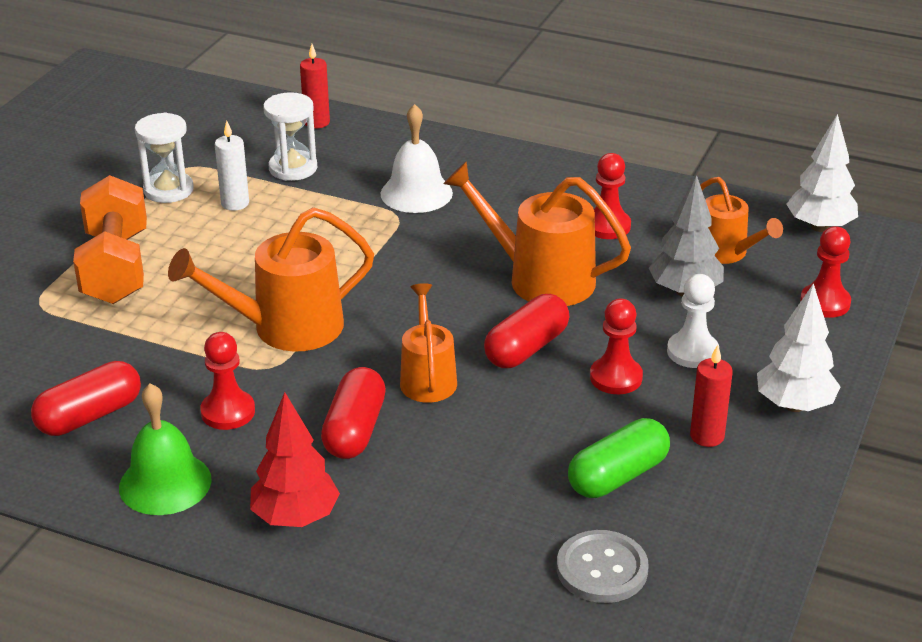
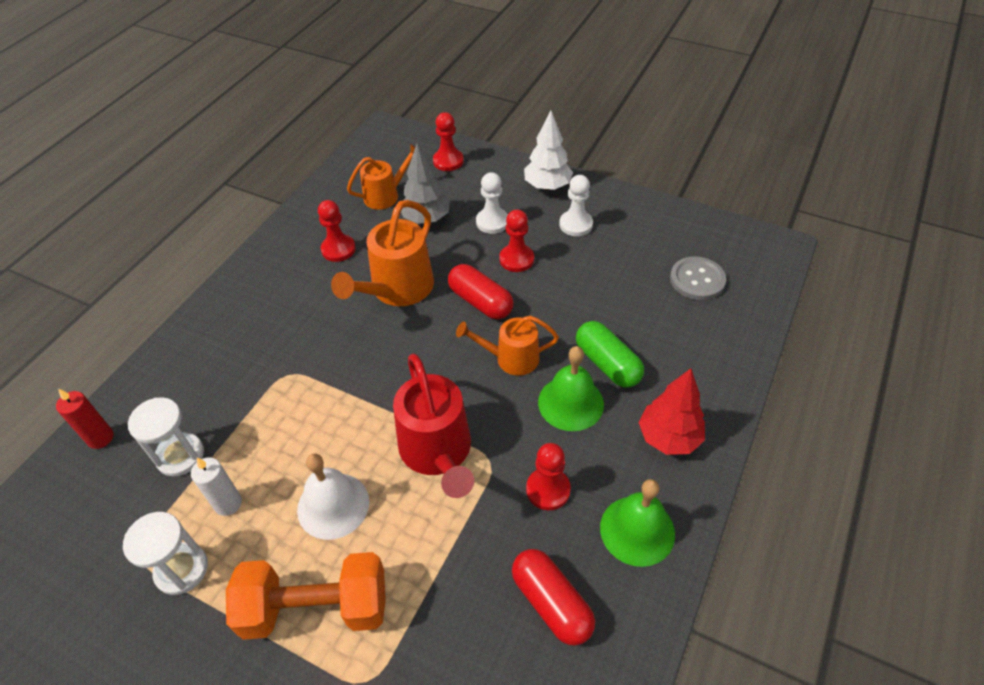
camera: 85 degrees left, 15 degrees up
orange watering can [168,208,374,352] -> red watering can [393,354,474,498]
red capsule [321,367,386,459] -> green bell [538,346,604,431]
white bell [380,104,453,213] -> white bell moved to [297,453,369,540]
green capsule [568,418,670,498] -> green capsule moved to [576,321,644,388]
red candle [690,345,733,447] -> white pawn [559,175,593,236]
white tree [786,114,858,232] -> none

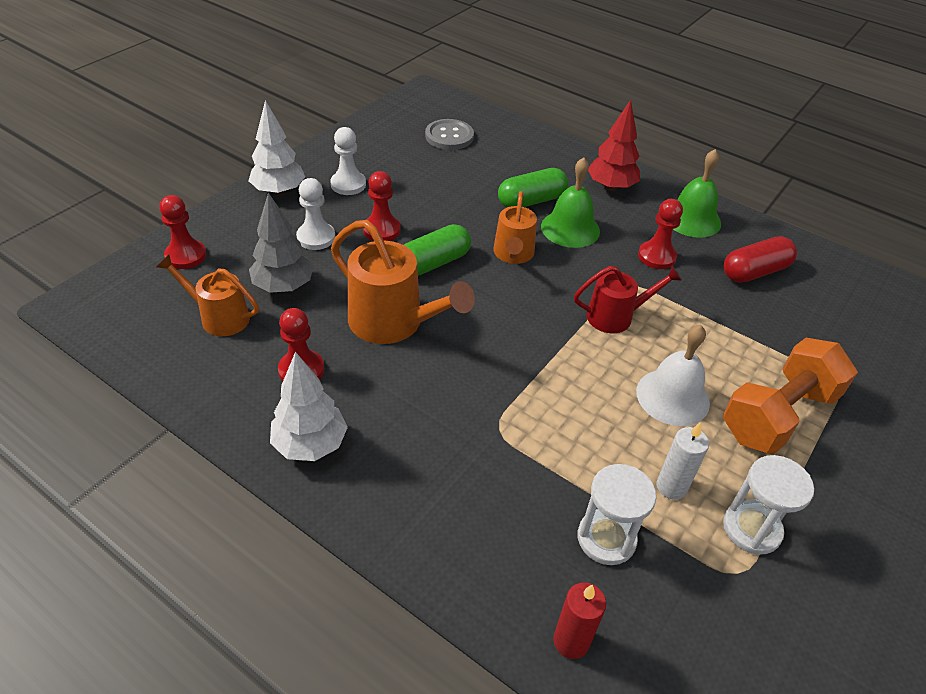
camera: 85 degrees left, 5 degrees down
orange dumbbell [226,552,386,640] -> orange dumbbell turned 45 degrees clockwise [723,338,858,454]
orange watering can [347,144,415,210] -> orange watering can turned 45 degrees counterclockwise [157,254,259,336]
red watering can [393,354,474,498] -> red watering can [574,266,682,333], size x0.63
red capsule [448,264,514,319] -> green capsule [404,224,471,276]
none -> white tree [270,352,348,461]

